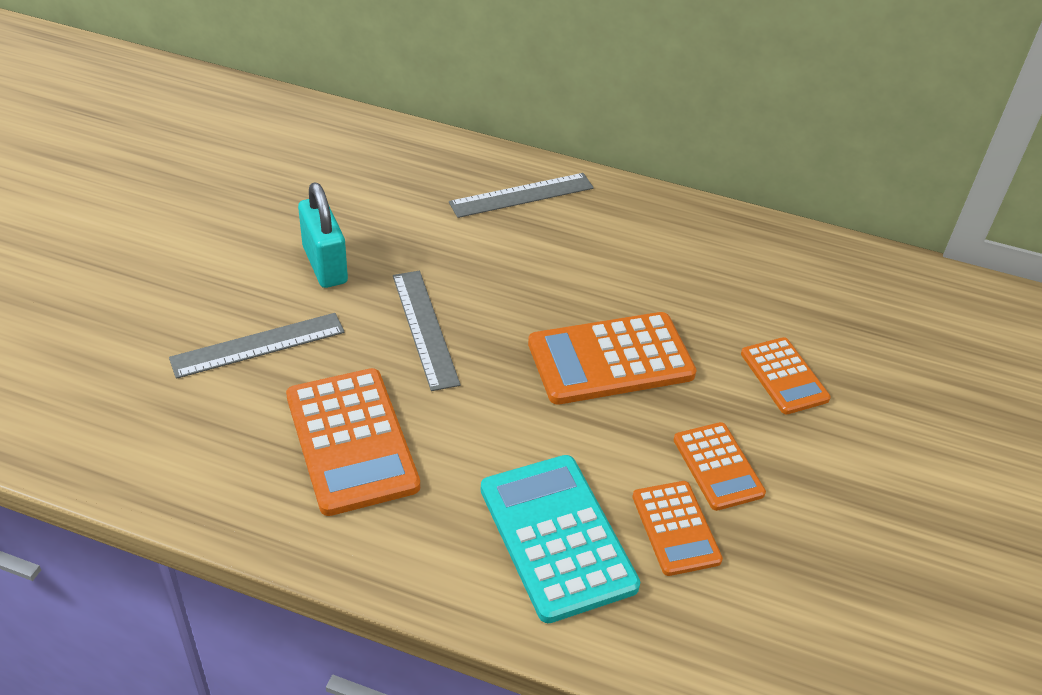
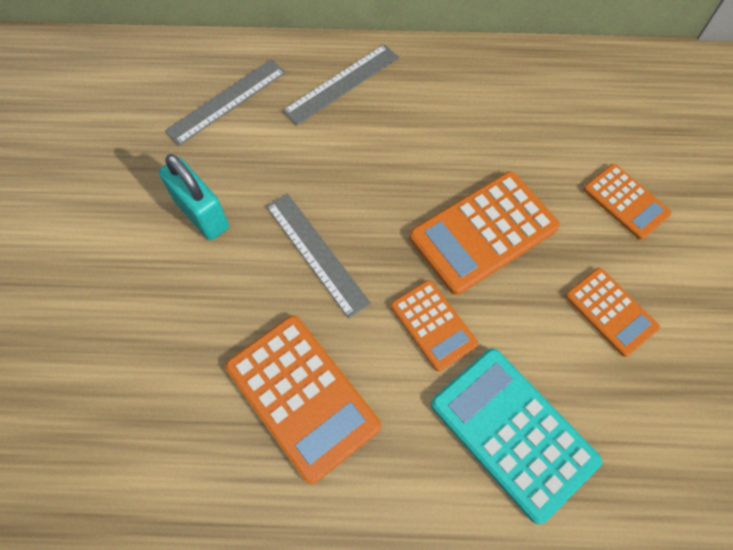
camera: 15 degrees left, 20 degrees up
grey ruler [169,313,345,379] -> grey ruler moved to [165,59,286,146]
orange calculator [632,481,723,576] -> orange calculator moved to [391,280,478,371]

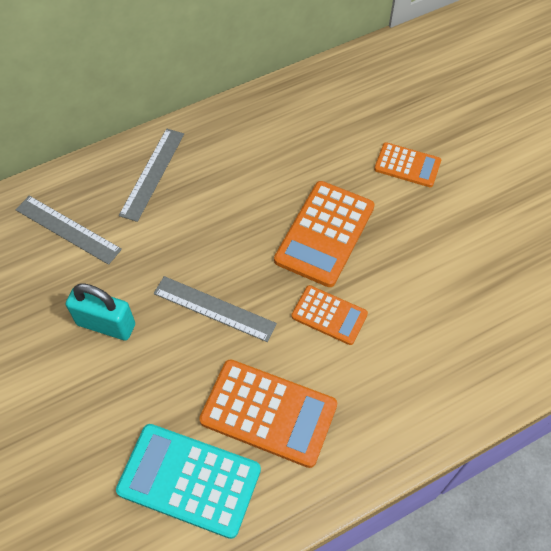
camera: 30 degrees left, 5 degrees down
grey ruler [165,59,286,146] -> grey ruler turned 75 degrees counterclockwise [16,196,122,265]
turquoise calculator [431,348,602,524] -> turquoise calculator moved to [116,424,261,539]
orange calculator [565,268,660,357] -> none

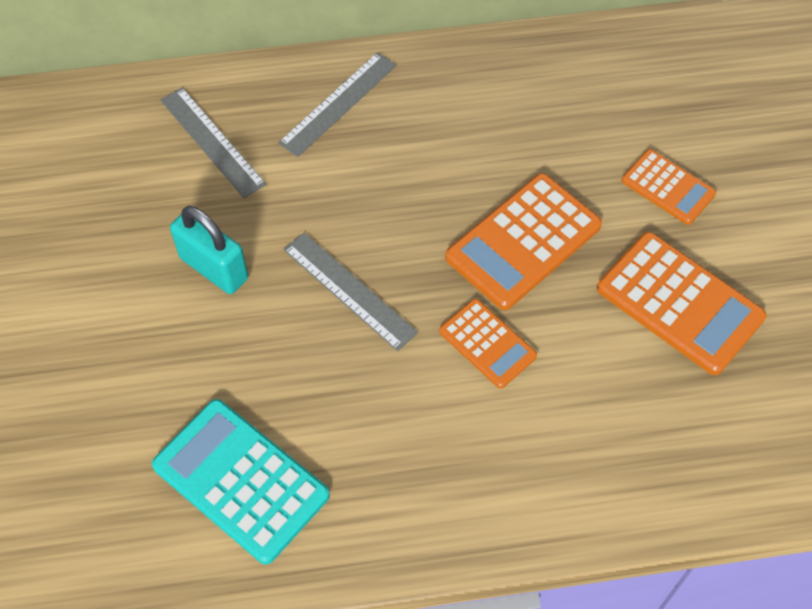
camera: 20 degrees right, 0 degrees up
orange calculator [199,359,337,468] -> orange calculator moved to [597,232,766,375]

